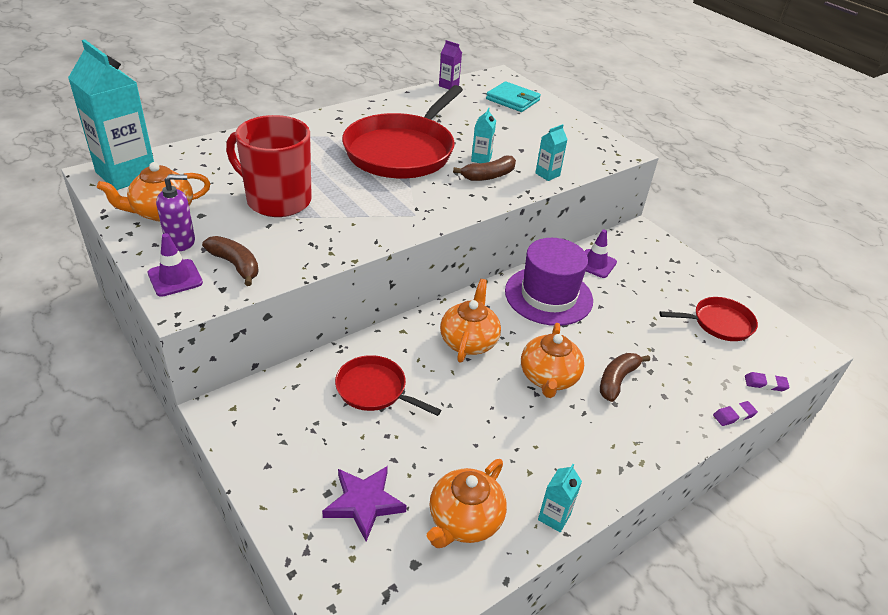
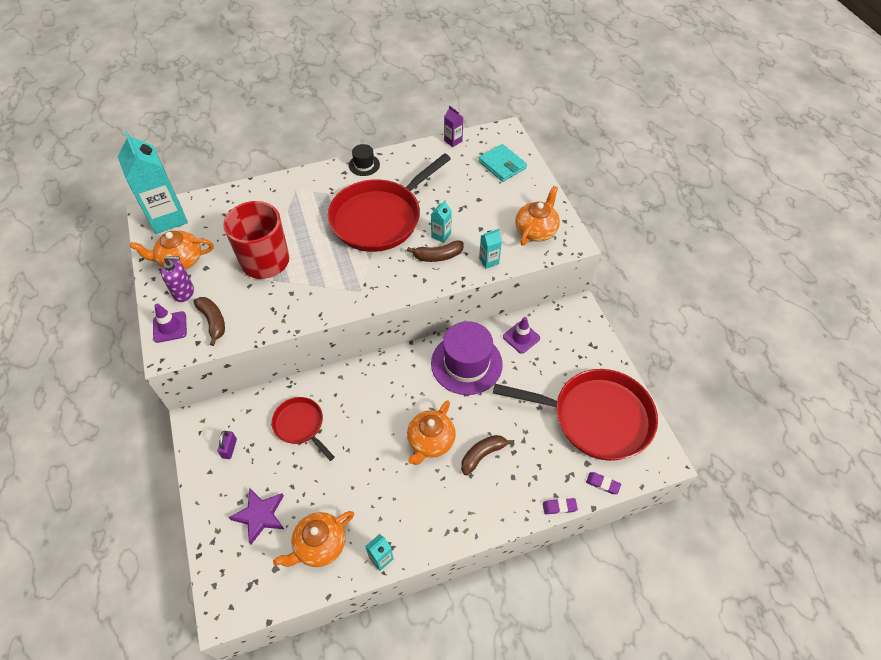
camera: 20 degrees right, 15 degrees up
orange teapot [440,279,501,363] -> orange teapot moved to [515,186,560,246]
red pan [659,297,758,341] -> red pan [493,369,658,461], size x1.96
none -> purple padlock [218,431,237,459]
none -> black hat [349,144,380,176]

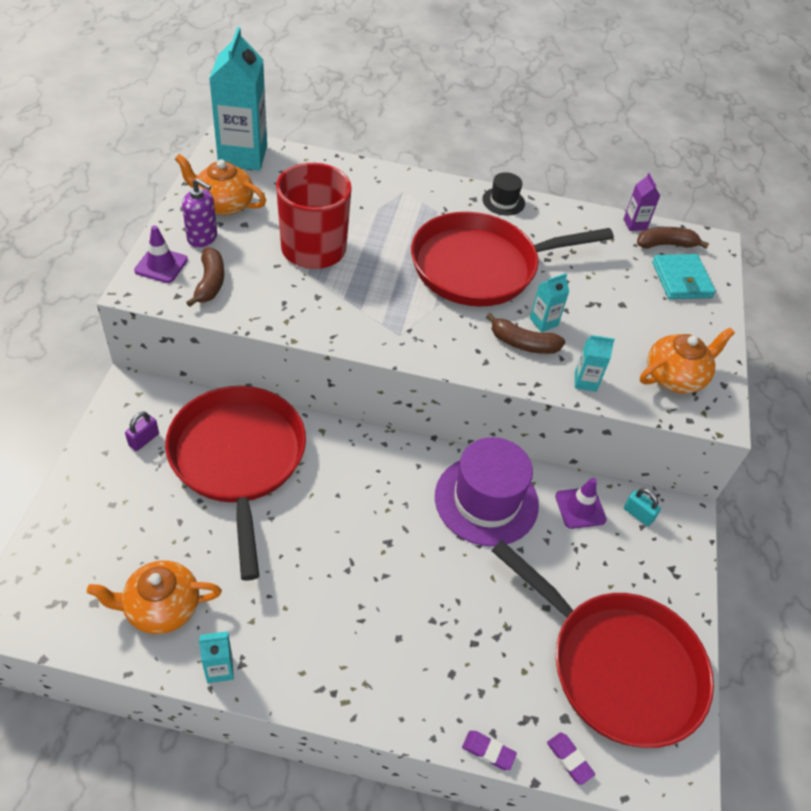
camera: 25 degrees right, 5 degrees down
purple star [229,488,284,544] -> none
red pan [272,397,335,461] -> red pan [165,386,306,581], size x1.96
orange teapot [407,400,456,465] -> none
brown banana [461,435,514,475] -> brown banana moved to [637,227,709,249]
none -> turquoise padlock [624,488,661,526]

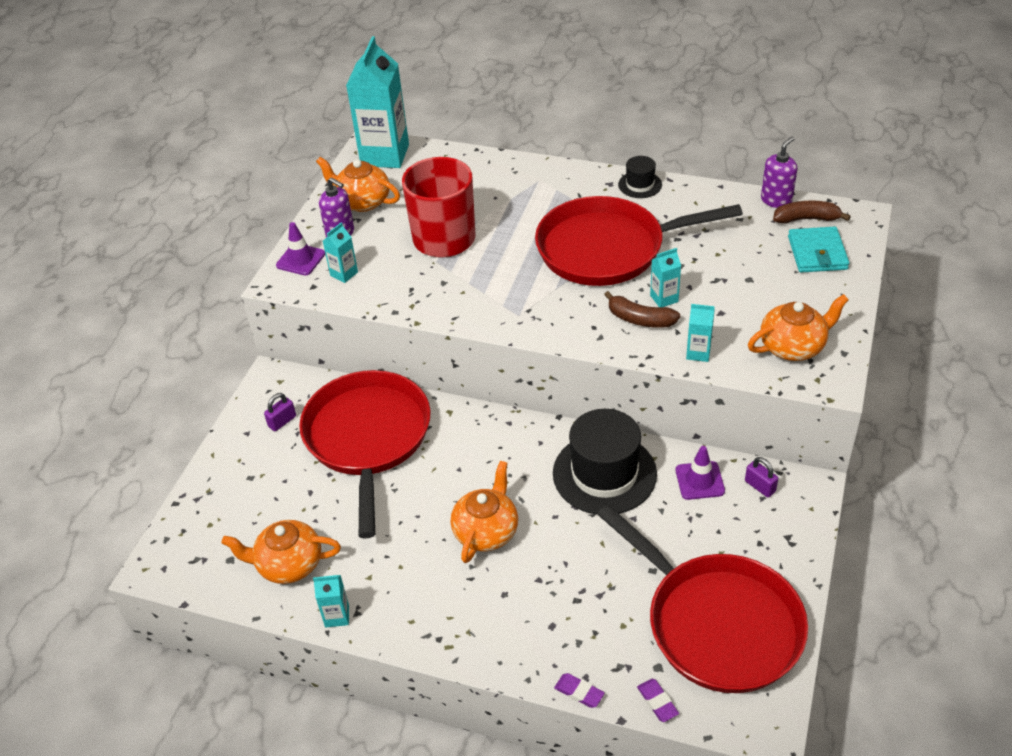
camera: 15 degrees right, 5 degrees down
brown banana [186,247,224,307] -> turquoise carton [323,222,358,283]
purple hat [435,437,539,547] -> black hat [553,409,657,515]
purple carton [624,173,660,231] -> purple soap dispenser [761,136,798,208]
turquoise padlock [624,488,661,526] -> purple padlock [745,457,778,497]
none -> orange teapot [451,461,518,563]

